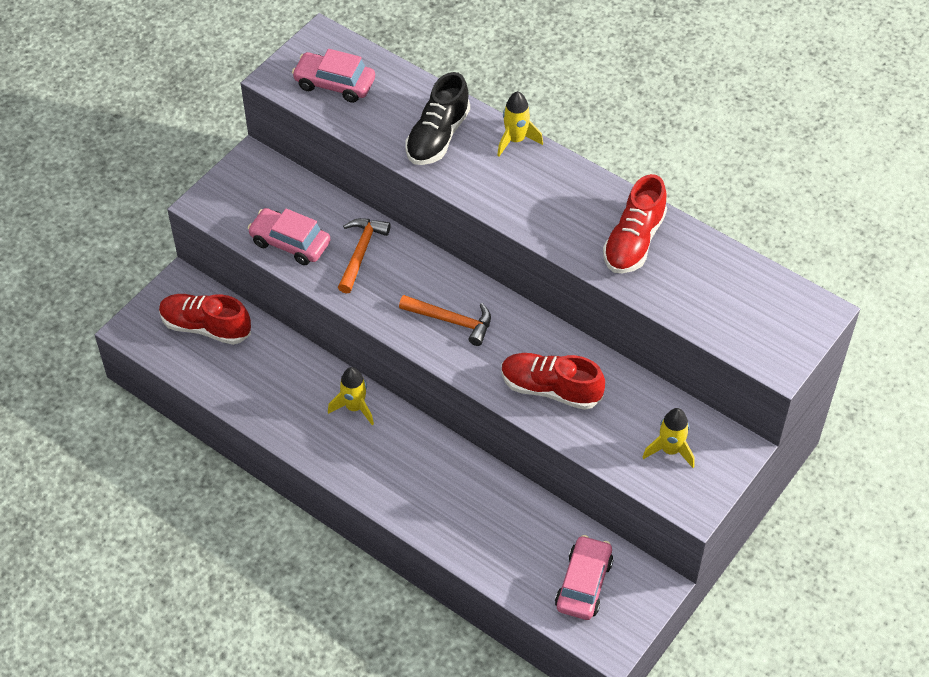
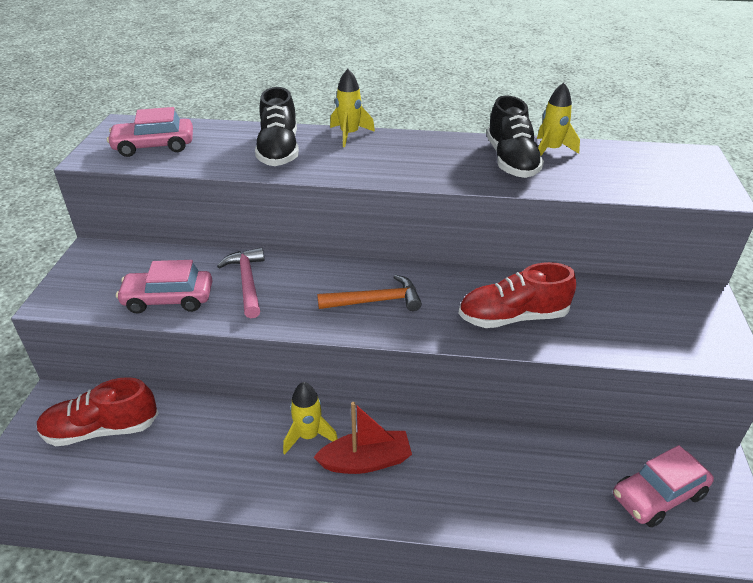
camera: 30 degrees left, 15 degrees down
orange hammer [338,218,391,293] -> pink hammer [217,247,265,318]
pink car [555,535,613,620] -> pink car turned 105 degrees counterclockwise [613,445,714,527]
red shoe [603,174,667,273] -> black shoe [486,95,544,178]
yellow rocket [643,408,695,468] -> yellow rocket moved to [537,82,580,156]
none -> red boat [313,402,412,474]

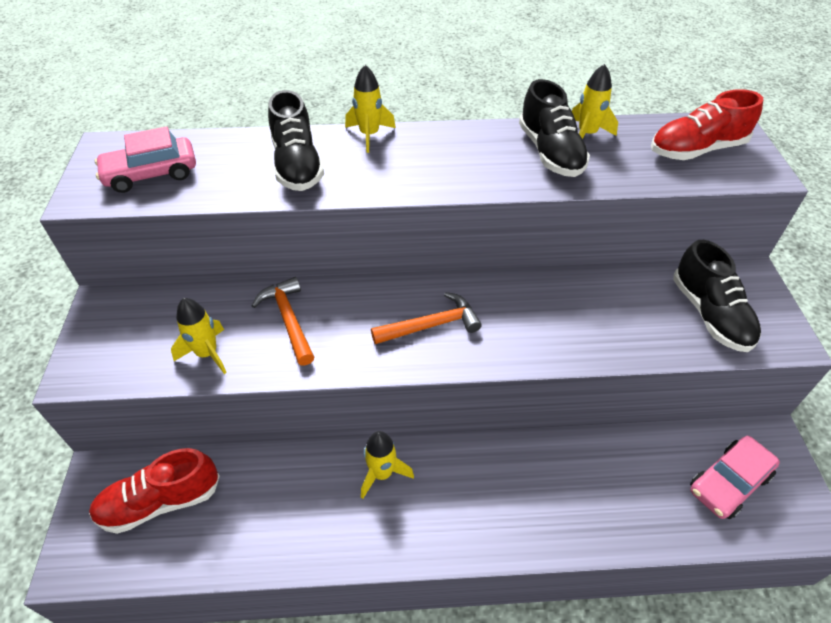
camera: 10 degrees left, 10 degrees up
pink car [116,260,213,314] -> yellow rocket [171,298,227,374]
pink hammer [217,247,265,318] -> orange hammer [252,277,314,366]
red boat [313,402,412,474] -> none
red shoe [458,262,576,328] -> red shoe moved to [651,89,763,160]
none -> black shoe [673,240,761,352]

